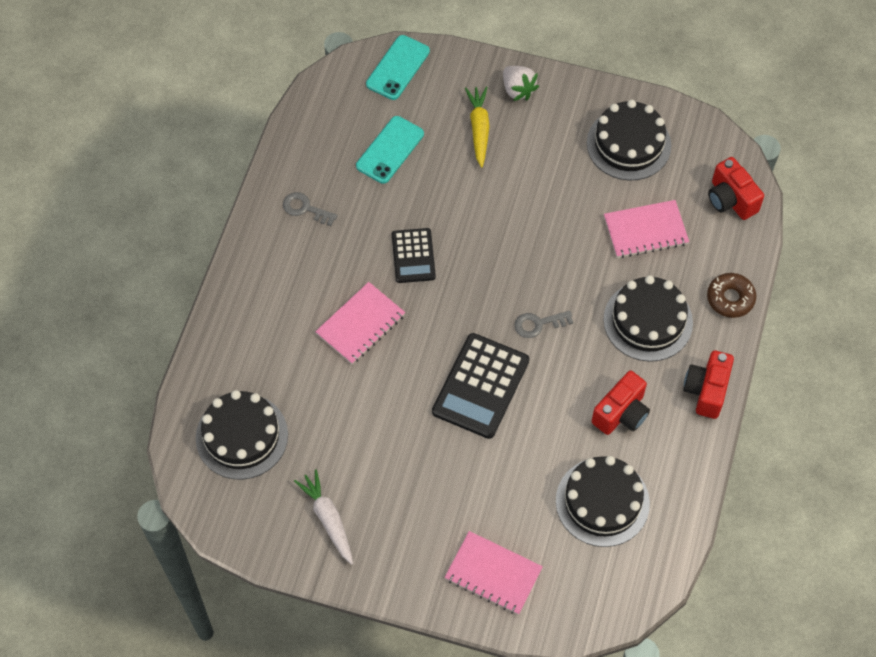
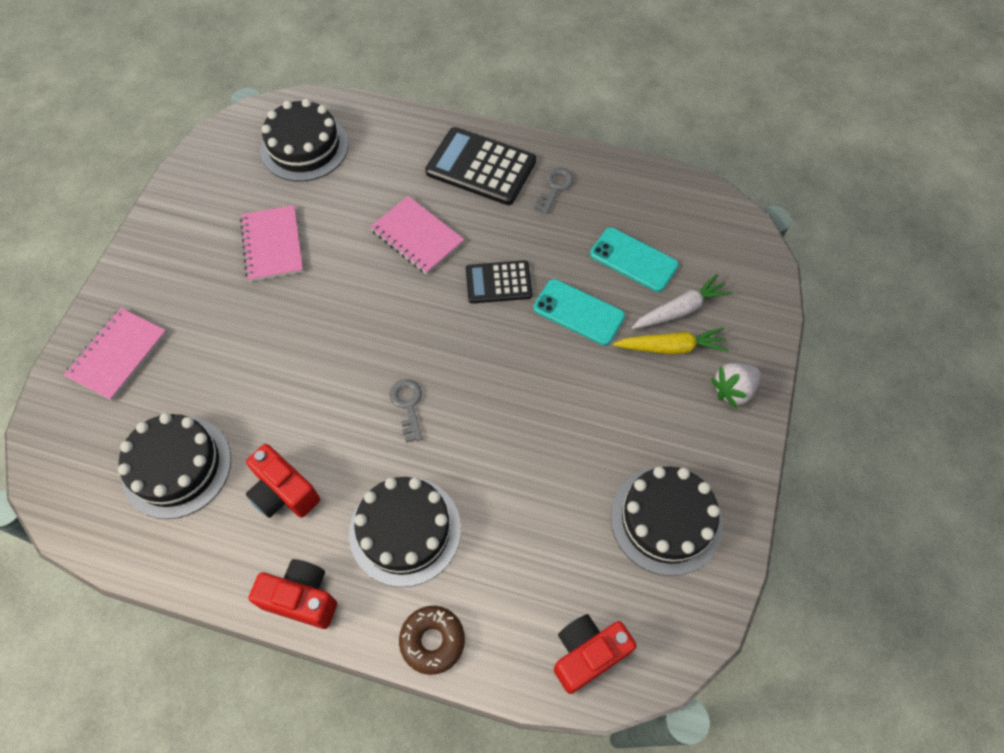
camera: 90 degrees right, 0 degrees up
white carrot [294,470,354,565] -> white carrot moved to [632,274,732,329]
turquoise phone [366,35,430,100] -> turquoise phone moved to [533,279,625,345]
black calculator [432,333,529,439] -> black calculator moved to [425,127,536,205]
pink notebook [604,200,689,258] -> pink notebook moved to [240,205,303,282]

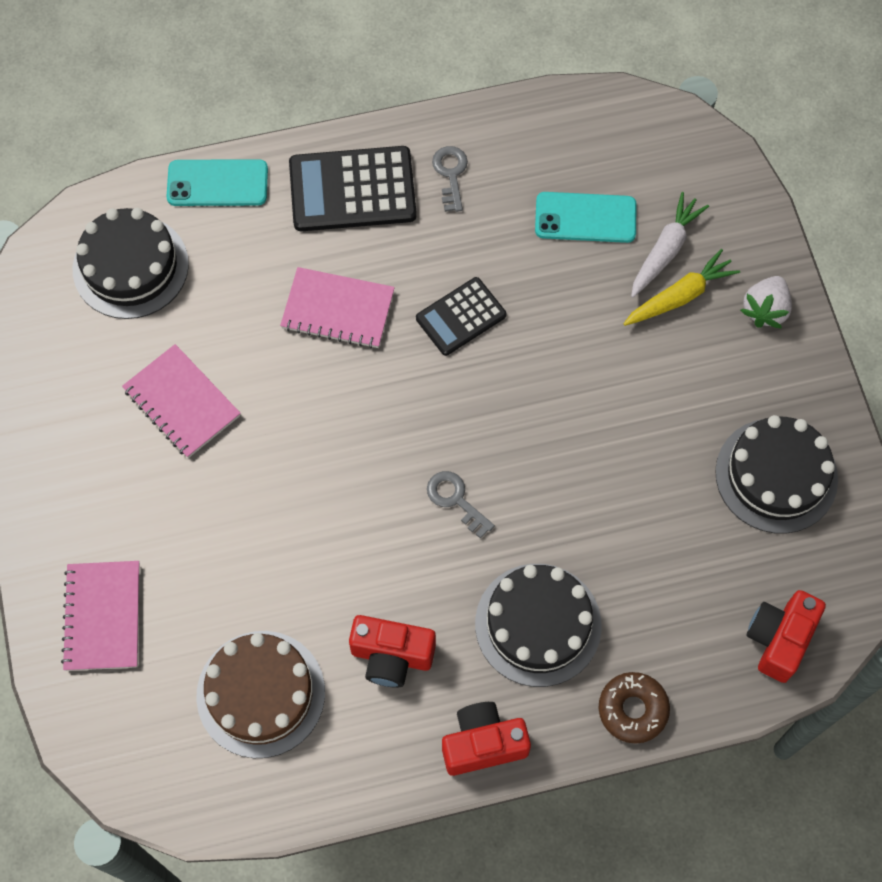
camera: 30 degrees left, 5 degrees up
black cake [118,413,231,519] -> brown cake [196,631,325,758]
turquoise phone [533,279,625,345] -> turquoise phone moved to [166,159,268,206]

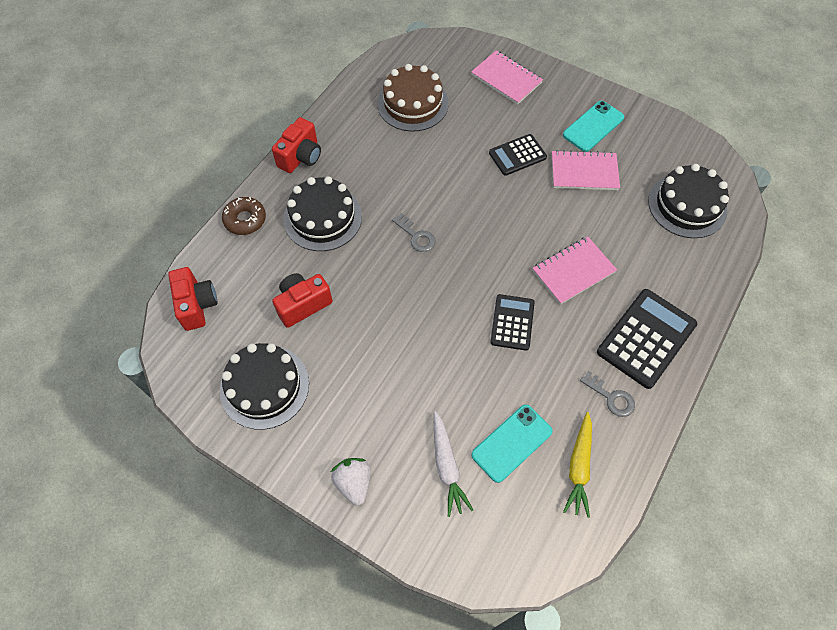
camera: 135 degrees right, 5 degrees down
turquoise phone [166,159,268,206] -> turquoise phone moved to [563,101,624,152]
red camera [349,615,436,688] -> red camera moved to [272,273,333,328]
grey key [427,471,495,539] -> grey key turned 45 degrees clockwise [392,213,436,252]
yellow carrot [623,249,740,326] -> yellow carrot moved to [563,412,592,518]
none -> black calculator [489,134,547,176]

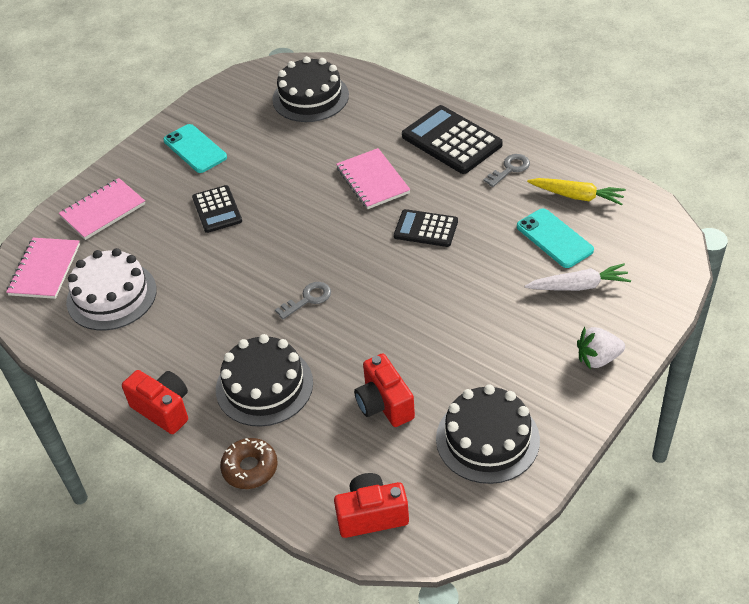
camera: 80 degrees left, 15 degrees down
brown cake [377,64,449,131] -> white cake [66,248,157,330]
pink notebook [552,150,620,190] -> pink notebook moved to [6,238,80,299]

